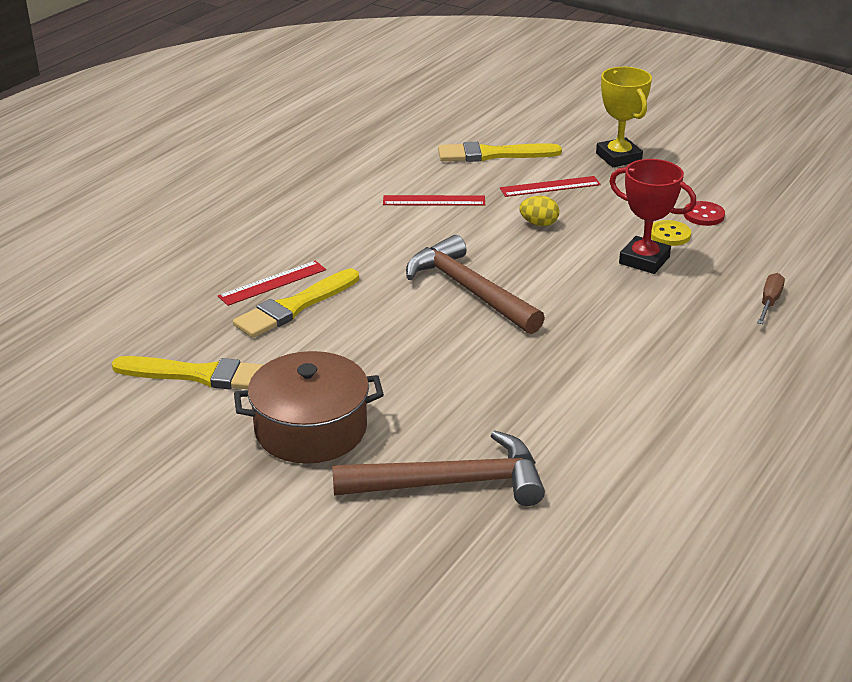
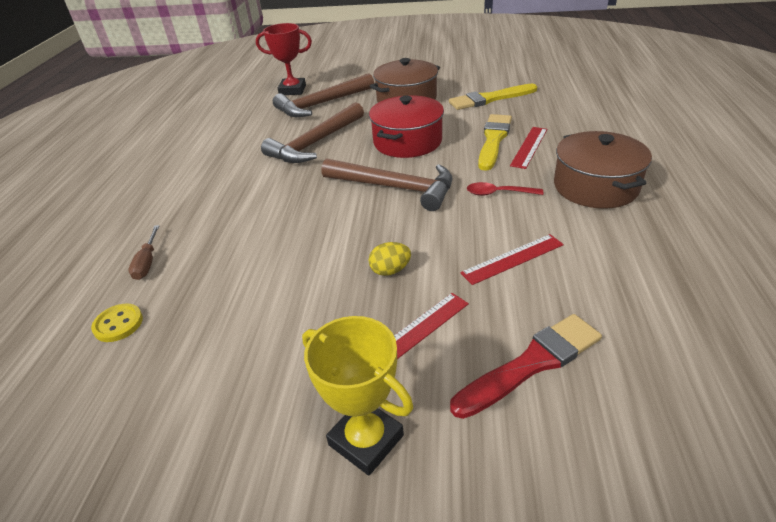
camera: 155 degrees right, 5 degrees up
yellow brush [438,142,562,162] -> red brush [450,314,602,419]
red trophy [609,159,696,274] -> red trophy moved to [256,23,312,95]
yellow button [651,220,691,246] -> yellow button moved to [91,303,143,342]
red button [684,201,725,226] -> none
none -> brown hammer [261,102,364,163]
none -> red pot [369,95,444,158]
none -> red spoon [467,182,543,196]
none -> brown pot [554,131,652,209]

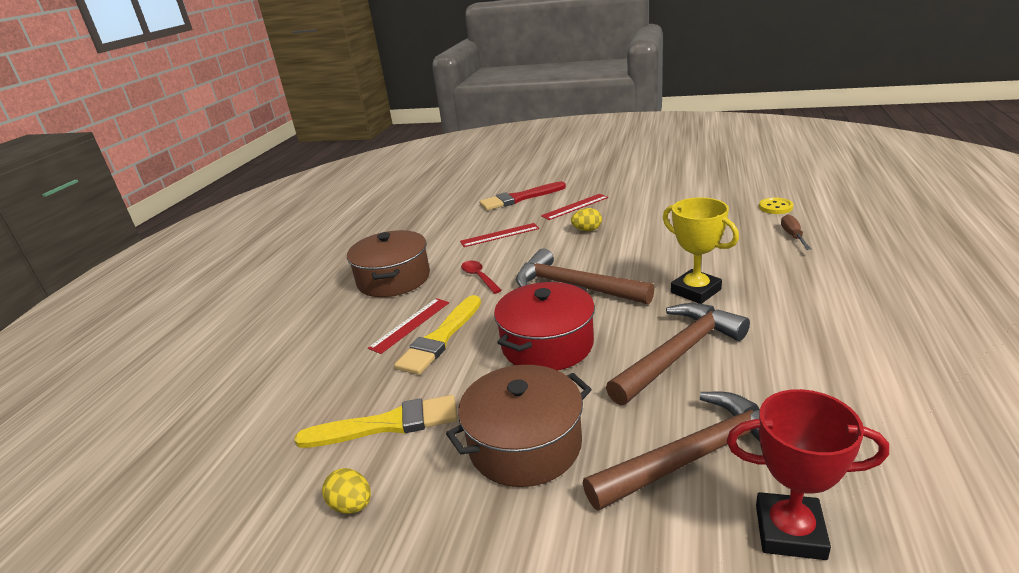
camera: 170 degrees left, 10 degrees down
yellow trophy [302,316,413,476] -> yellow trophy moved to [663,197,739,304]
red spoon [467,182,543,196] -> red spoon turned 135 degrees counterclockwise [461,261,502,294]
none -> yellow egg [322,468,371,514]

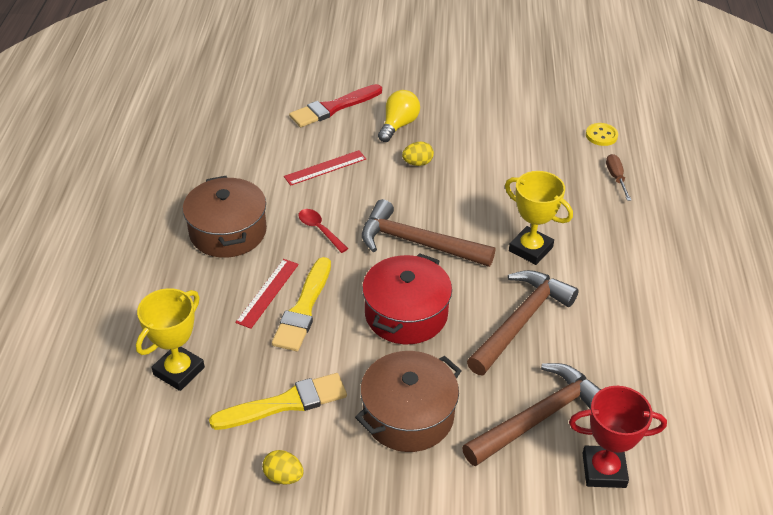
camera: 15 degrees left, 15 degrees up
red ruler [541,194,608,220] -> yellow light bulb [378,90,420,142]
none -> yellow trophy [136,288,205,391]

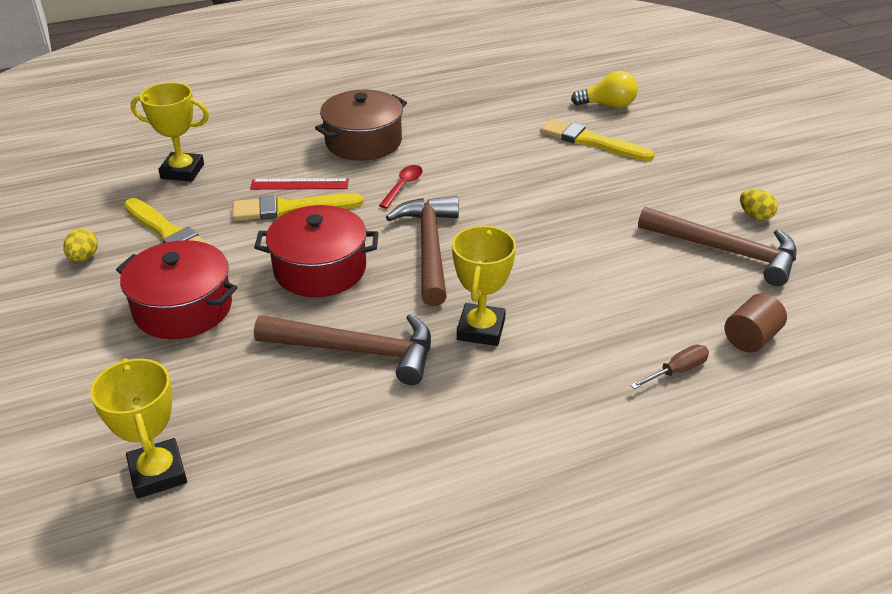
camera: 65 degrees right, 5 degrees down
red ruler [284,150,366,186] -> none
red brush [289,84,382,127] -> yellow brush [540,118,654,161]
brown pot [355,351,461,452] -> red pot [116,240,238,339]
yellow light bulb [378,90,420,142] -> yellow light bulb moved to [571,71,638,108]
yellow egg [402,142,434,166] -> yellow egg moved to [740,189,778,220]
brown hammer [462,363,601,467] -> brown hammer moved to [638,207,797,286]
red trophy [569,386,667,488] -> yellow trophy [90,358,187,499]
yellow button [586,123,618,146] -> brown cylinder [725,293,787,353]

